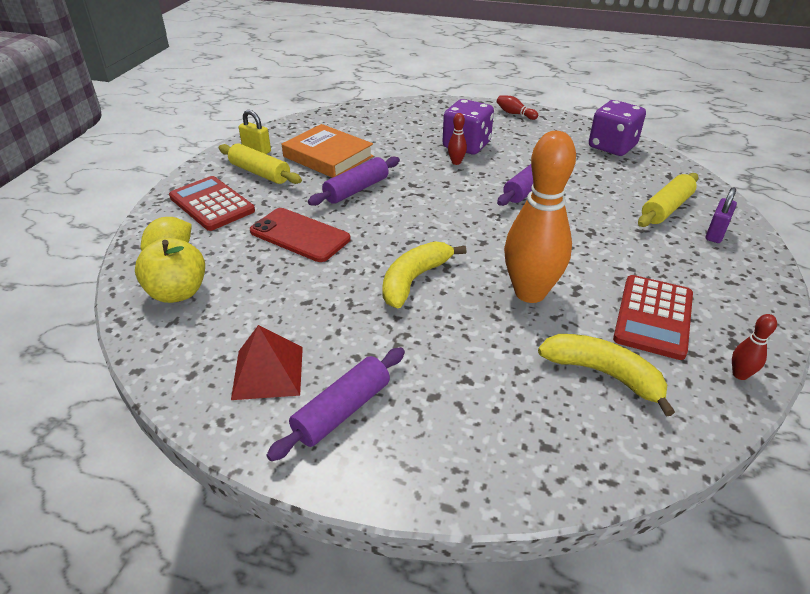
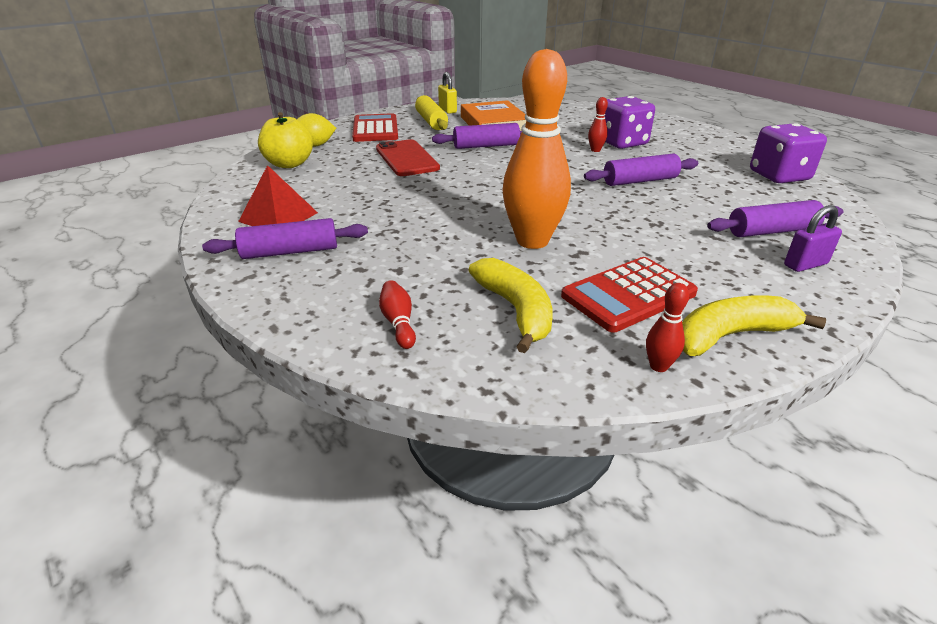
camera: 35 degrees right, 5 degrees down
yellow banana [382,241,466,308] -> yellow banana moved to [682,295,826,356]
red bowling pin [497,96,538,120] -> red bowling pin moved to [379,280,416,349]
yellow rolling pin [638,173,698,227] -> purple rolling pin [707,200,843,237]

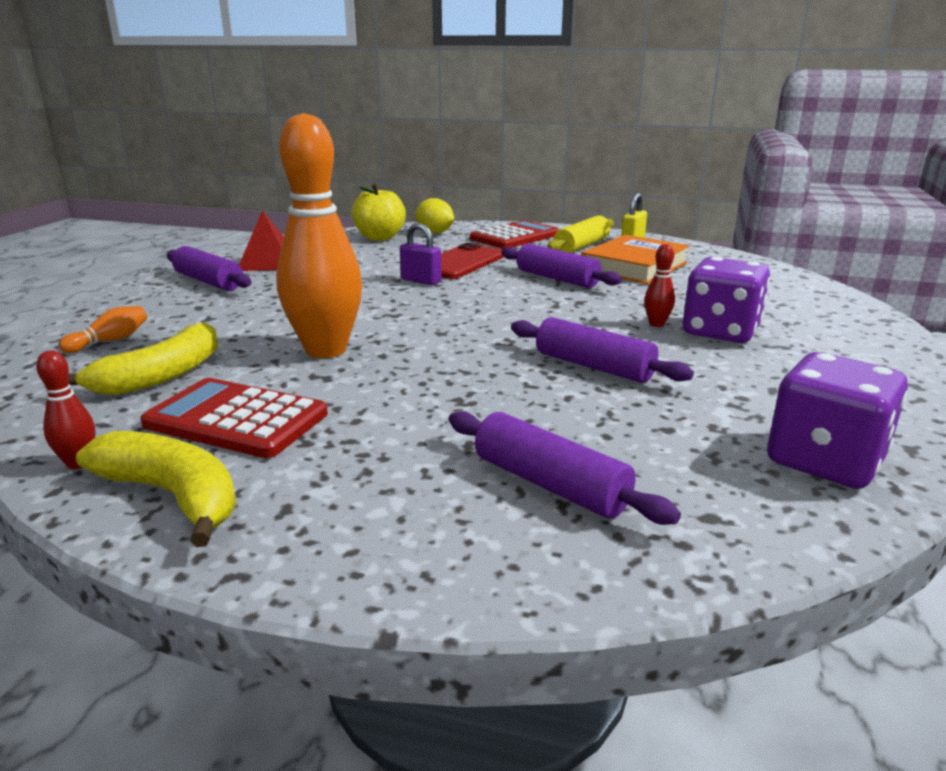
camera: 55 degrees right, 10 degrees down
red bowling pin [379,280,416,349] -> orange bowling pin [58,306,147,353]
purple padlock [784,205,842,272] -> purple padlock moved to [400,223,442,285]

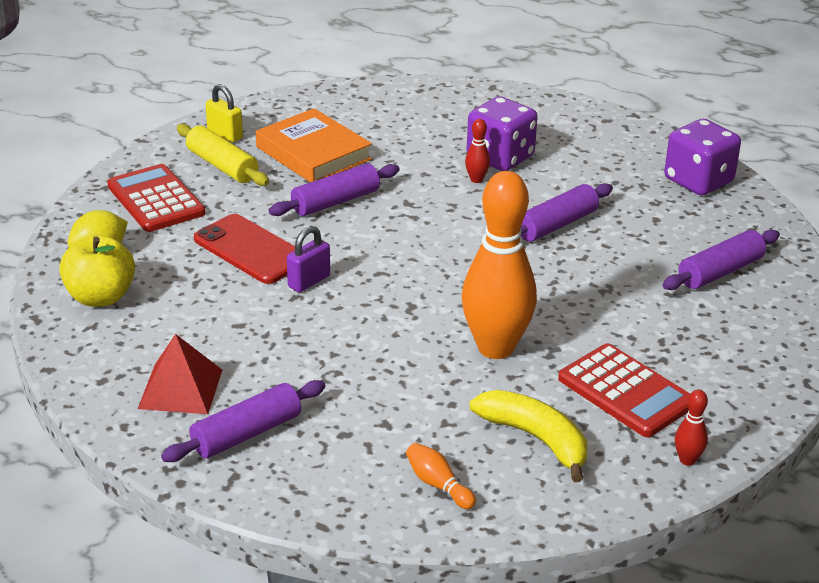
camera: 80 degrees left, 10 degrees up
yellow banana [76,431,236,547] -> none
red calculator [140,378,328,458] -> red calculator turned 75 degrees counterclockwise [558,343,690,437]

